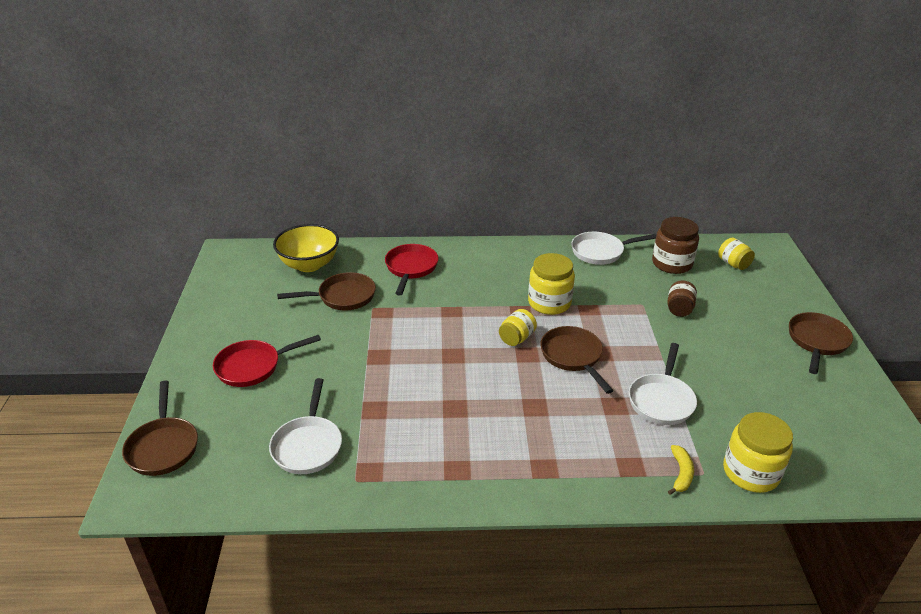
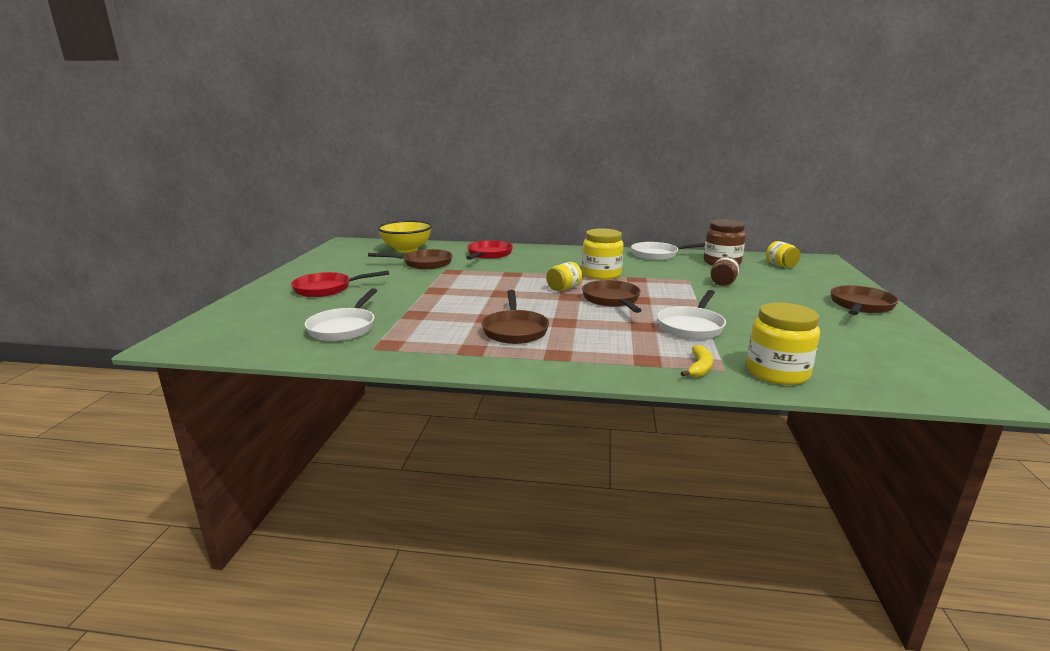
camera: 10 degrees right, 15 degrees down
brown pan [122,381,198,476] -> brown pan moved to [481,290,549,344]

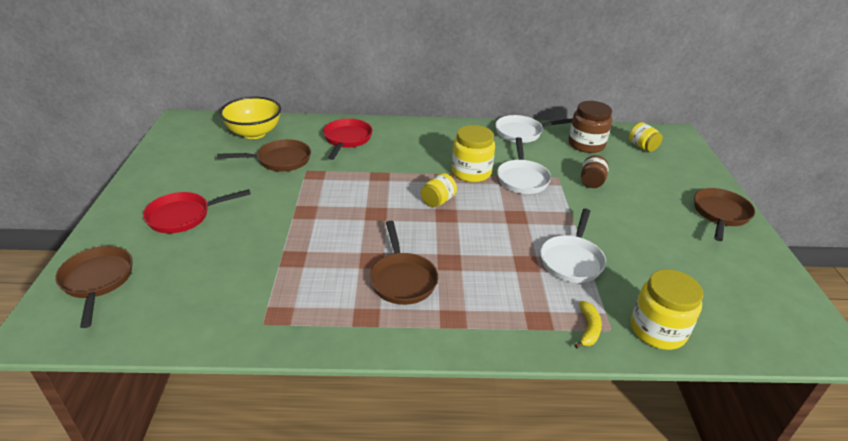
camera: 10 degrees left, 15 degrees up
white pan [304,288,378,341] -> white pan moved to [497,137,551,194]
brown pan [582,280,642,313] -> brown pan moved to [55,246,133,328]

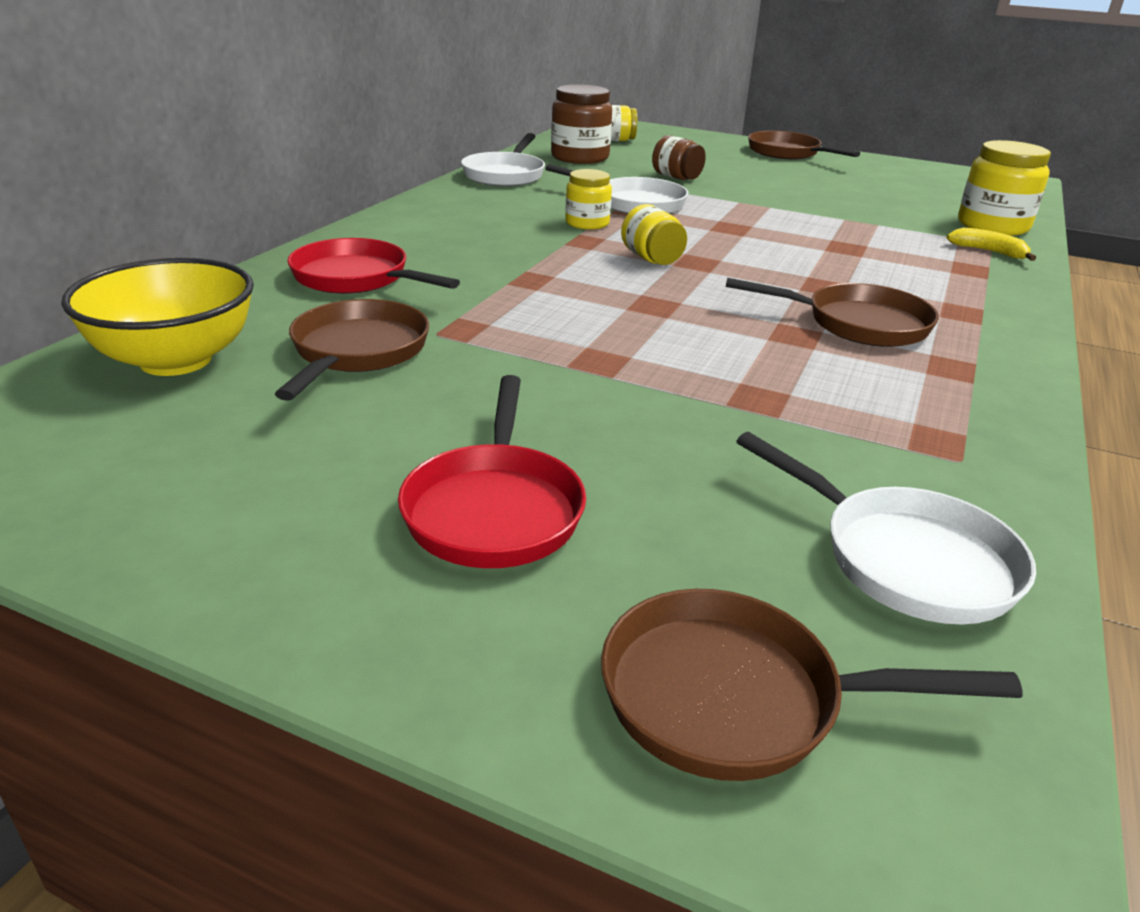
camera: 65 degrees left, 5 degrees down
yellow jar [452,125,495,182] -> yellow jar [565,169,612,230], size x0.61
white pan [540,209,606,283] -> white pan moved to [736,432,1036,624]

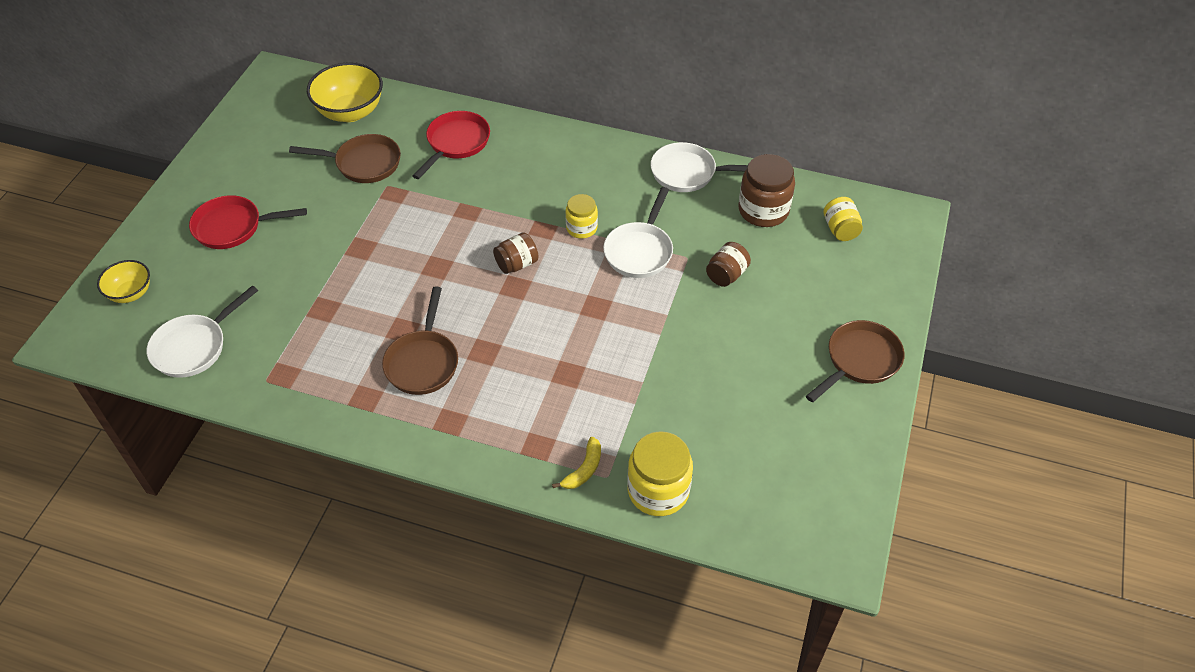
camera: 85 degrees right, 20 degrees up
brown pan [601,589,1023,781] -> yellow bowl [97,260,150,303]
yellow jar [621,204,687,265] -> brown jar [493,232,539,274]

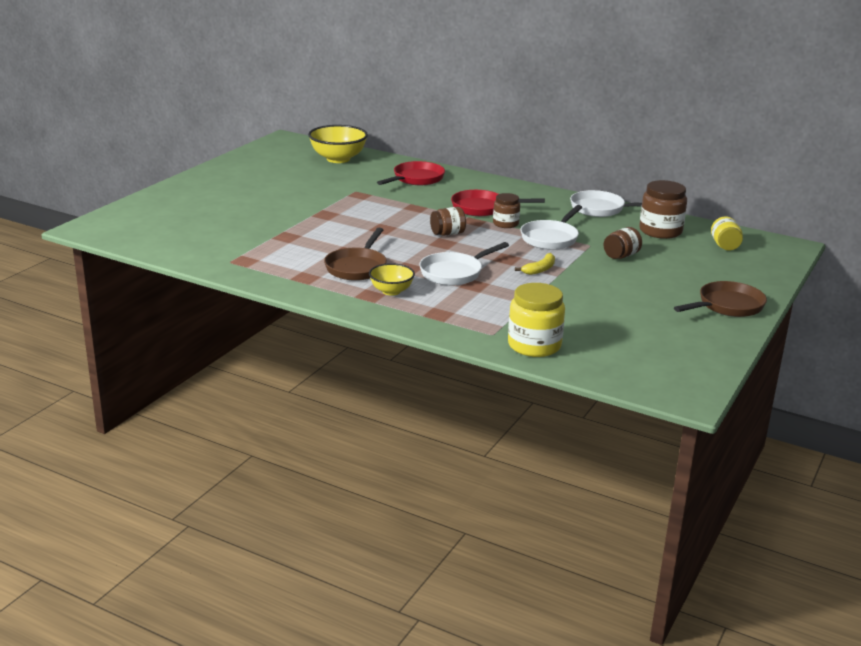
camera: 10 degrees right, 25 degrees down
yellow bowl [97,260,150,303] -> yellow bowl moved to [369,263,415,296]
white pan [147,285,258,378] -> white pan moved to [419,242,509,285]
red pan [189,195,307,249] -> red pan moved to [451,190,545,216]
brown pan [289,134,401,183] -> none
yellow banana [552,437,601,489] -> yellow banana moved to [515,253,555,275]
yellow jar [565,194,598,239] -> brown jar [493,193,520,228]

